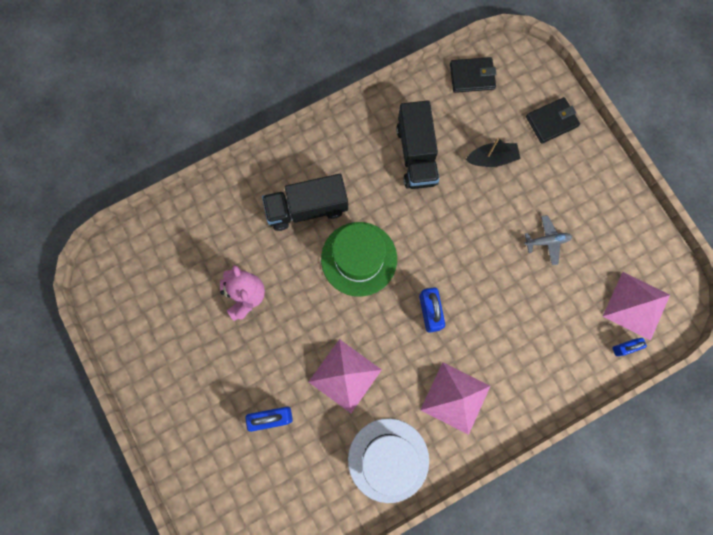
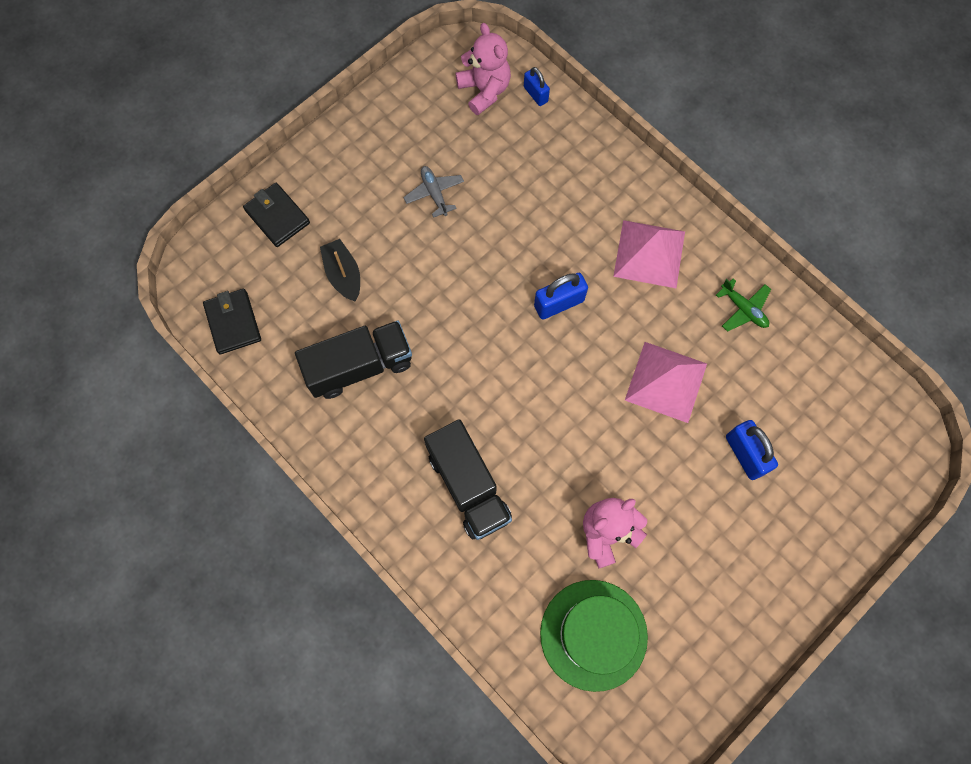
camera: 105 degrees left, 5 degrees down
green hat [321,222,397,297] -> green hat moved to [540,580,648,692]
white hat [348,418,429,503] -> green plane [716,278,771,332]
pink pyramid [603,272,670,341] -> pink teddy bear [456,23,511,115]

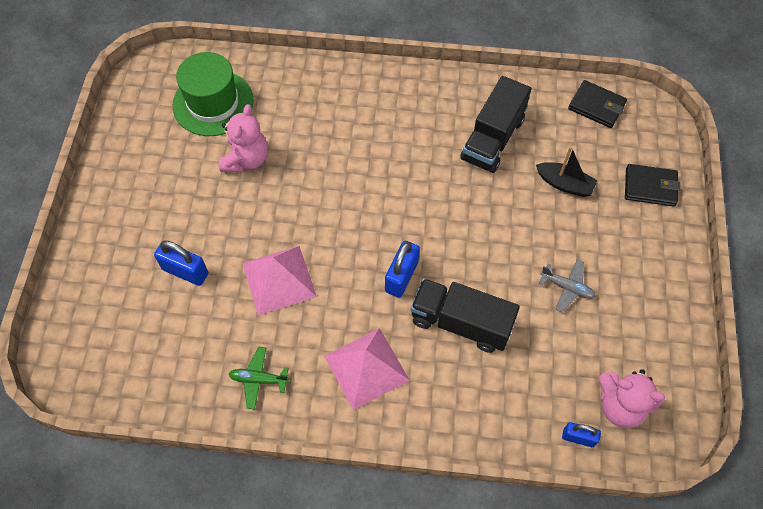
camera: 140 degrees right, 10 degrees down
black truck [424,419,512,540] -> black truck moved to [410,278,520,353]

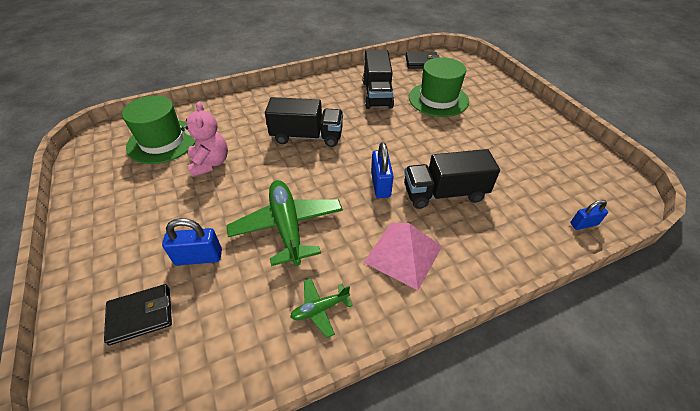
camera: 30 degrees left, 15 degrees down
pink pyramid [242,246,317,315] -> green plane [226,180,343,266]
black boat [536,146,598,197] -> green hat [409,57,469,117]
grey plane [539,260,596,313] -> none
pink teddy bear [598,369,665,428] -> none
black wallet [625,164,680,207] -> black wallet moved to [104,284,172,345]
none -> black truck [265,97,343,147]

